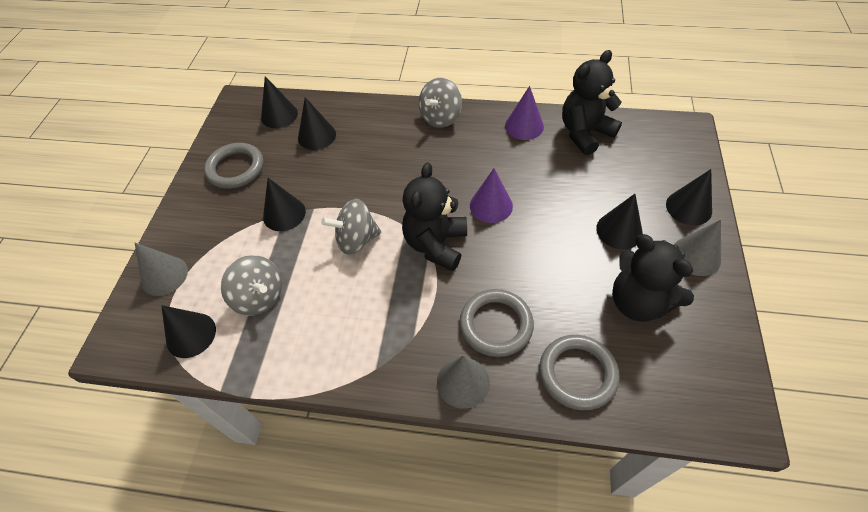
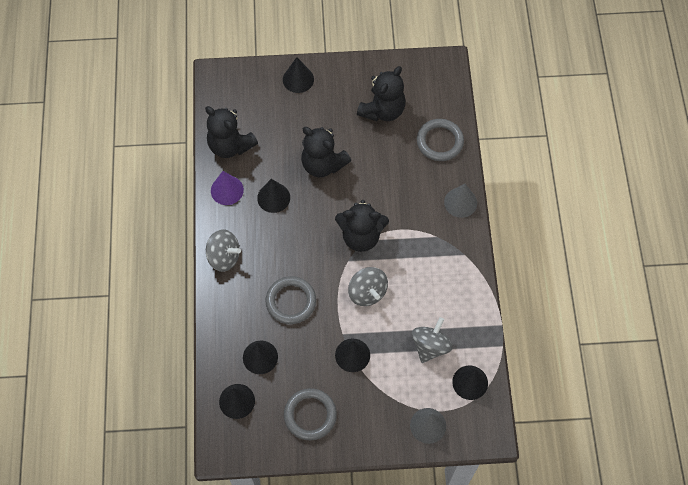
camera: 105 degrees left, 10 degrees up
grey ring [460,289,534,357] -> grey ring moved to [266,276,316,324]
purple cone [470,168,513,223] -> none
black cone [596,194,643,249] -> black cone moved to [257,179,290,213]
grey cone [674,220,721,276] -> none
none -> black teddy bear [301,127,351,177]

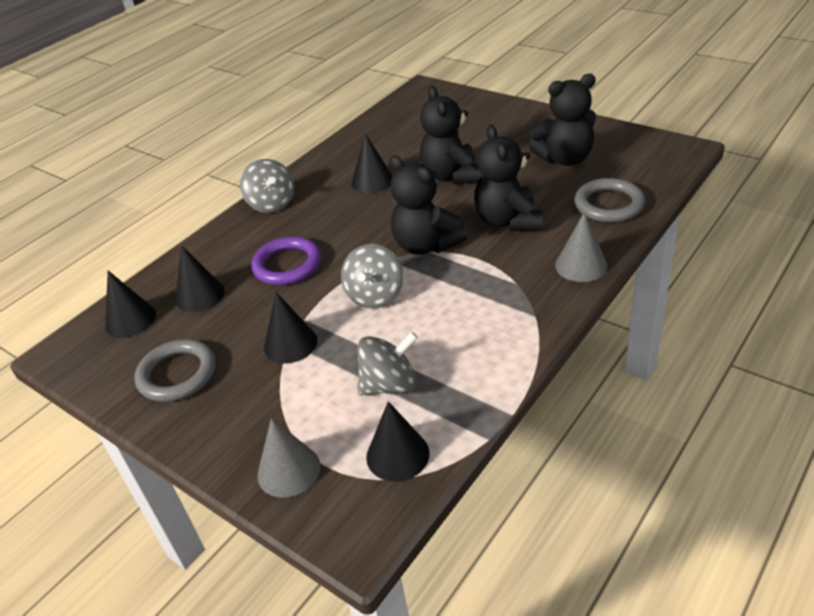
camera: 45 degrees right, 25 degrees down
black teddy bear [205,106,258,158] -> black teddy bear moved to [474,125,543,231]
purple cone [211,171,244,205] -> none
grey ring [266,276,316,324] -> purple ring [251,236,321,285]
black cone [283,57,314,93] -> none

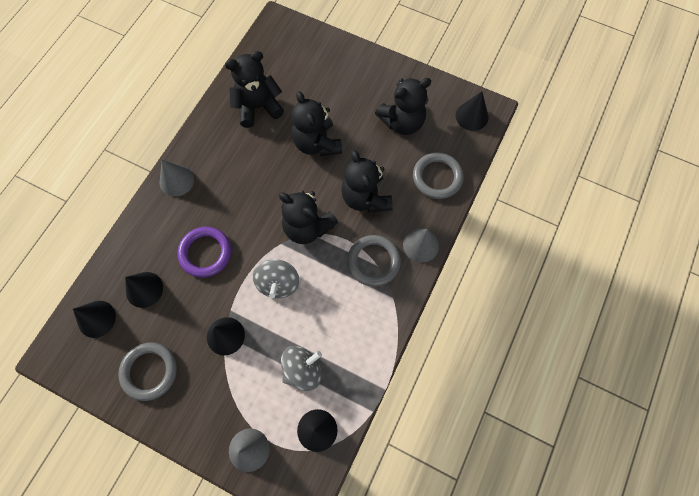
camera: 15 degrees left, 30 degrees up
grey spinning top [240,159,294,213] -> grey cone [160,160,194,197]
black cone [352,133,393,193] -> black cone moved to [456,91,489,131]
none -> black teddy bear [225,51,284,128]
none -> grey ring [347,235,401,286]

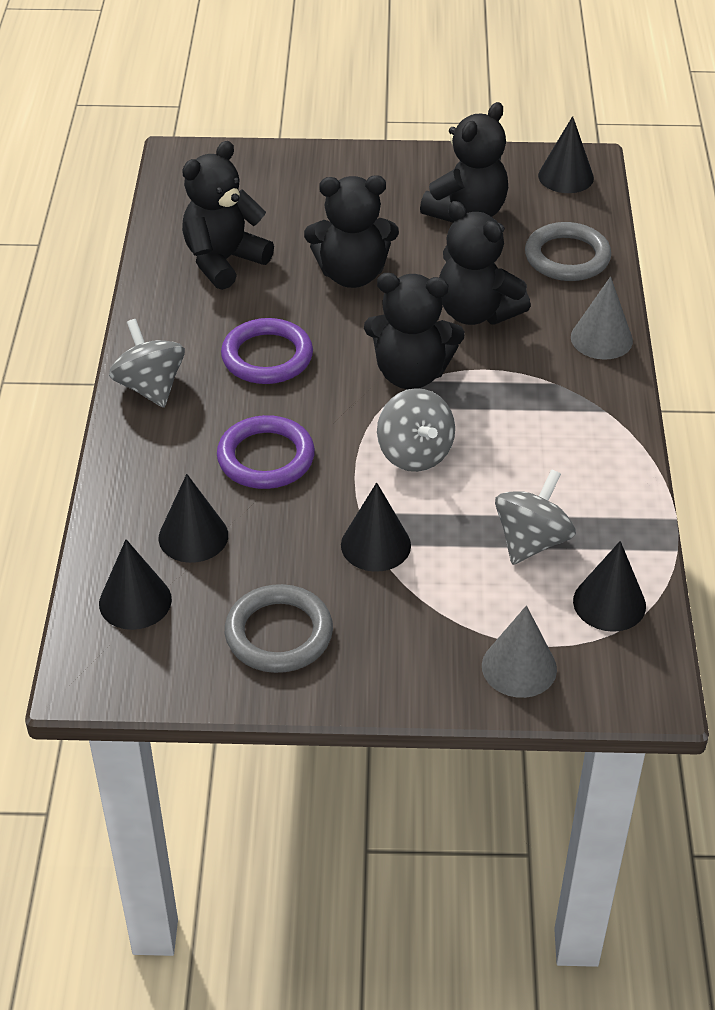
camera: 25 degrees left, 25 degrees down
grey cone [160,160,194,197] -> grey spinning top [109,319,185,408]
black teddy bear [292,91,342,156] -> black teddy bear turned 45 degrees counterclockwise [304,175,399,288]
grey ring [347,235,401,286] -> none
none -> purple ring [221,318,313,384]

